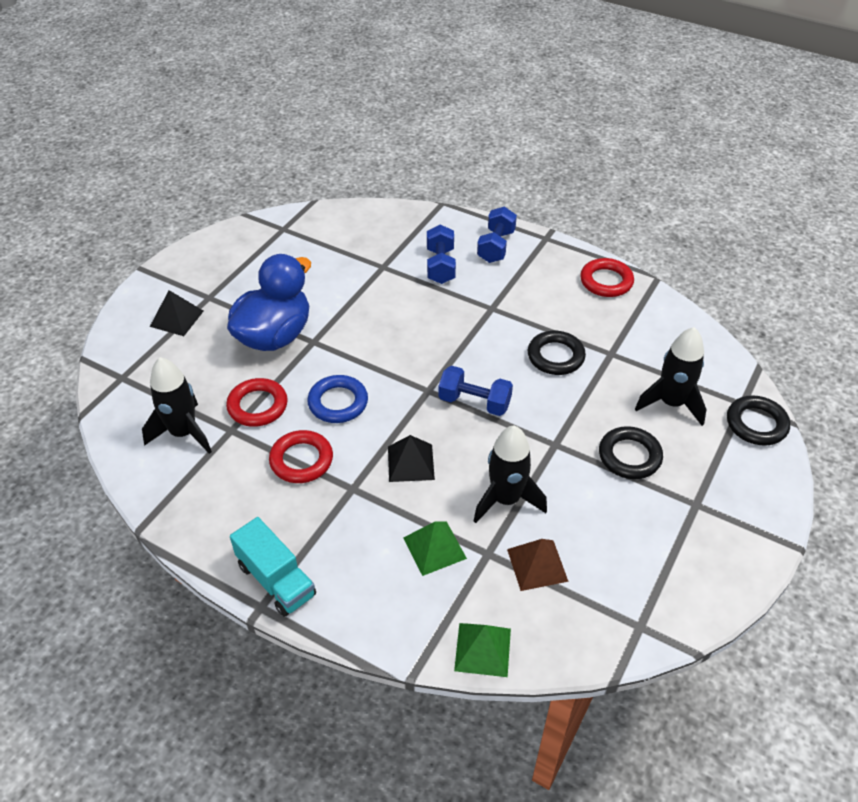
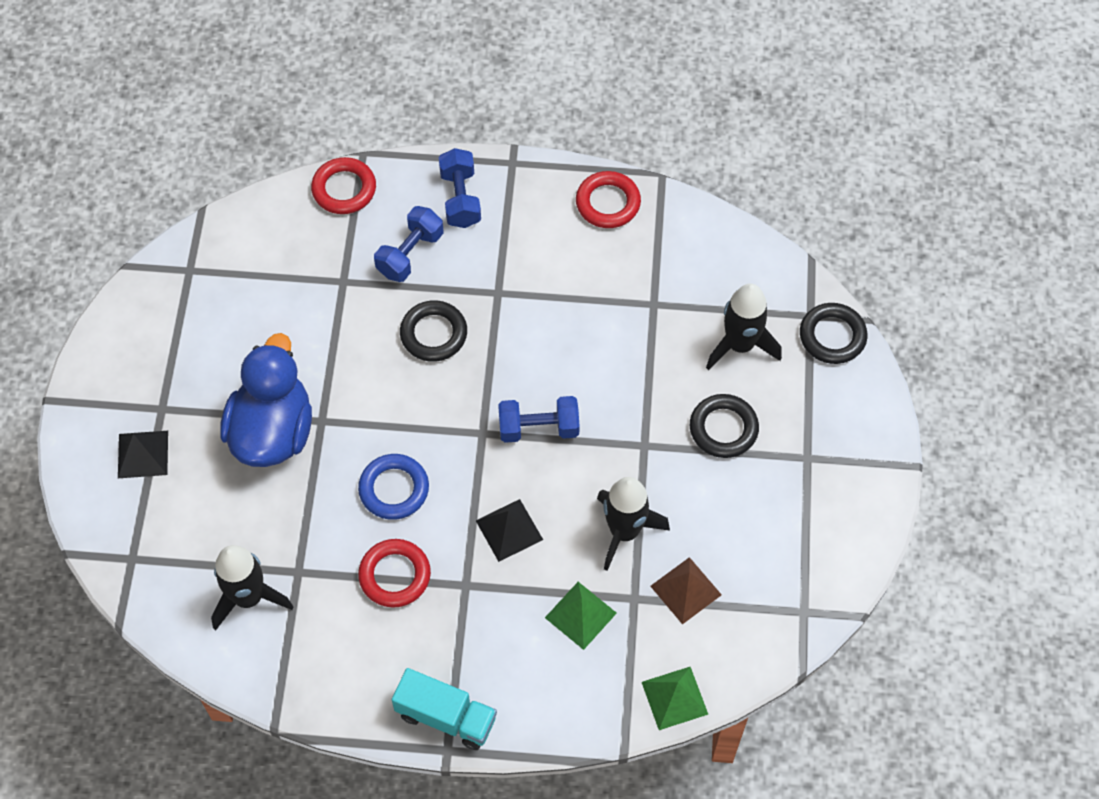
camera: 25 degrees left, 15 degrees up
red ring [226,378,288,427] -> red ring moved to [311,157,376,214]
blue dumbbell [427,224,456,284] -> blue dumbbell turned 60 degrees clockwise [374,206,443,282]
black ring [528,331,586,375] -> black ring moved to [400,300,467,362]

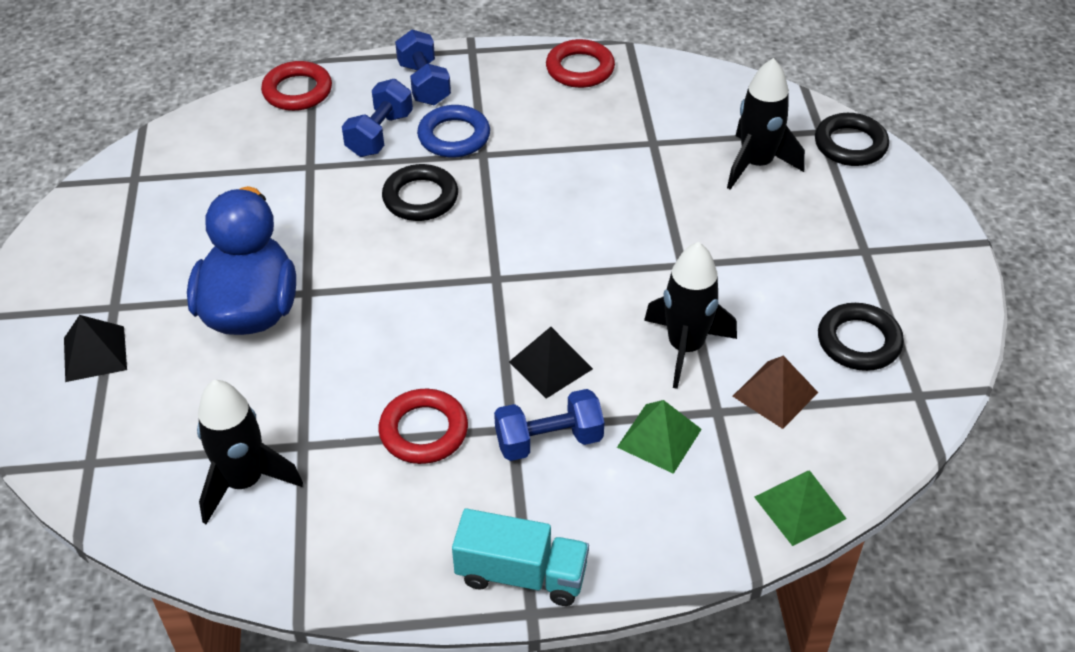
camera: 10 degrees left, 15 degrees down
blue ring [358,454,429,520] -> blue ring moved to [417,105,490,158]
blue dumbbell [498,396,580,443] -> blue dumbbell moved to [494,389,604,461]
black ring [690,394,759,458] -> black ring moved to [818,303,904,371]

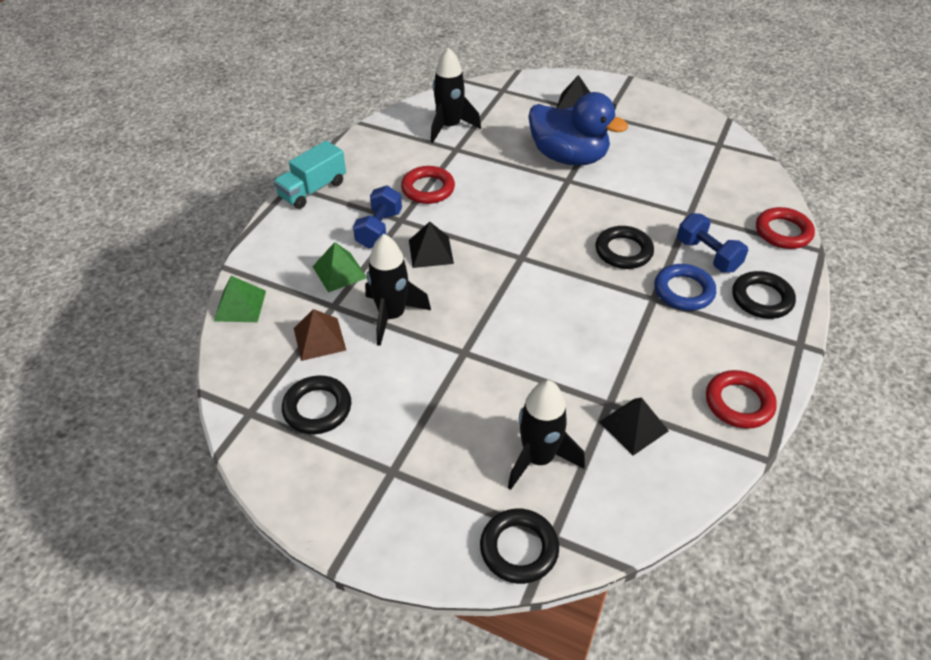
camera: 120 degrees right, 0 degrees up
blue dumbbell [395,30,451,105] -> black ring [732,271,796,319]
none -> black pyramid [599,397,669,456]

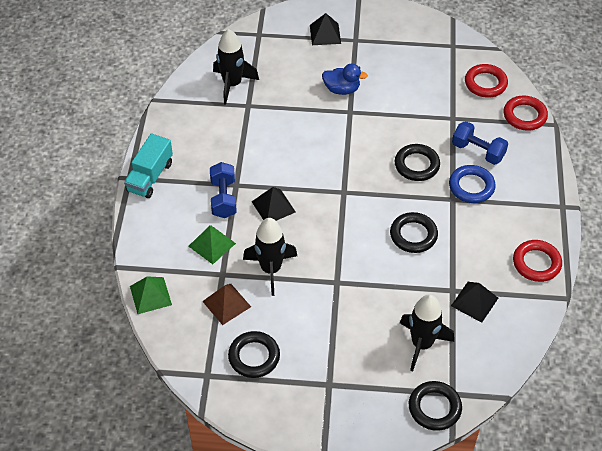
camera: 20 degrees left, 5 degrees up
red ring [401,166,455,204] -> red ring moved to [465,64,508,98]
blue duck [528,92,628,166] -> blue duck [322,64,368,95], size x0.54
black ring [732,271,796,319] -> black ring moved to [390,212,438,253]

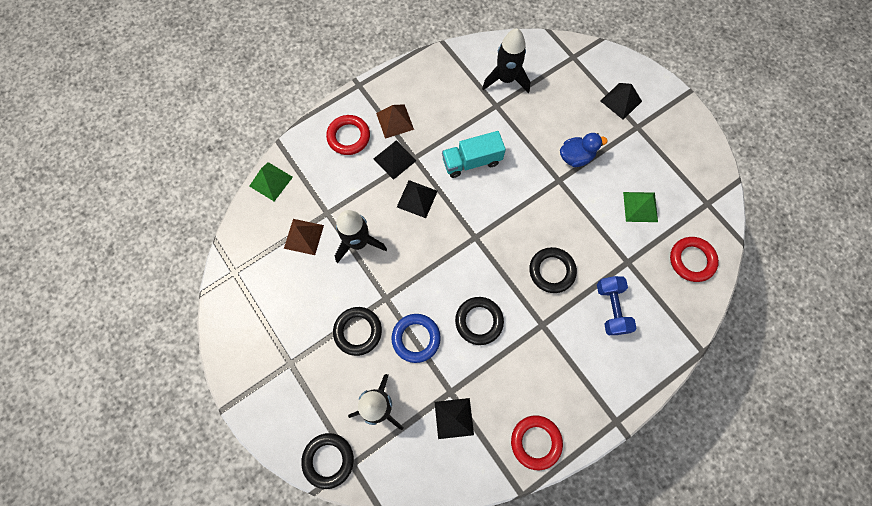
camera: 50 degrees right, 20 degrees up
turquoise truck [124,133,173,198] -> turquoise truck moved to [442,131,506,178]
green pyramid [189,225,236,264] -> green pyramid moved to [623,192,658,222]
blue dumbbell [210,162,237,218] -> black pyramid [373,140,417,180]
black ring [228,331,280,378] -> black ring moved to [333,307,382,356]
blue duck [322,64,368,95] -> blue duck turned 75 degrees counterclockwise [560,133,608,167]
blue ring [449,165,496,203] -> blue ring moved to [391,314,441,363]
red ring [504,96,548,131] -> red ring moved to [326,115,370,155]
none -> brown pyramid [376,104,414,139]

